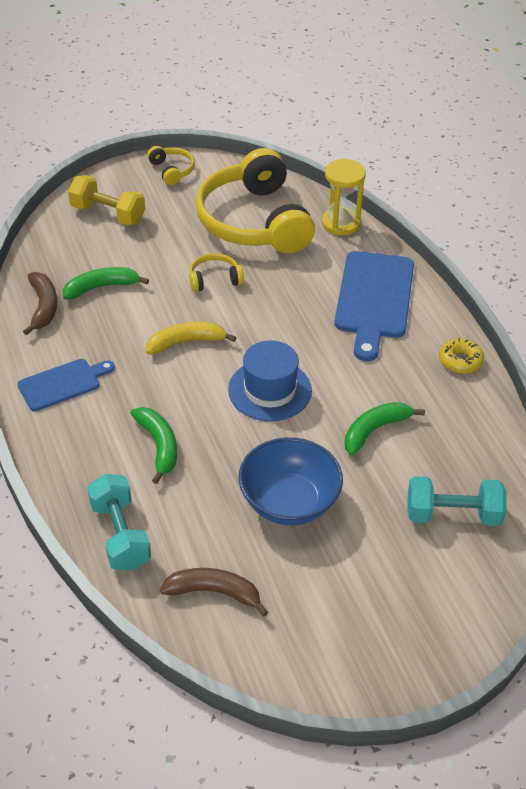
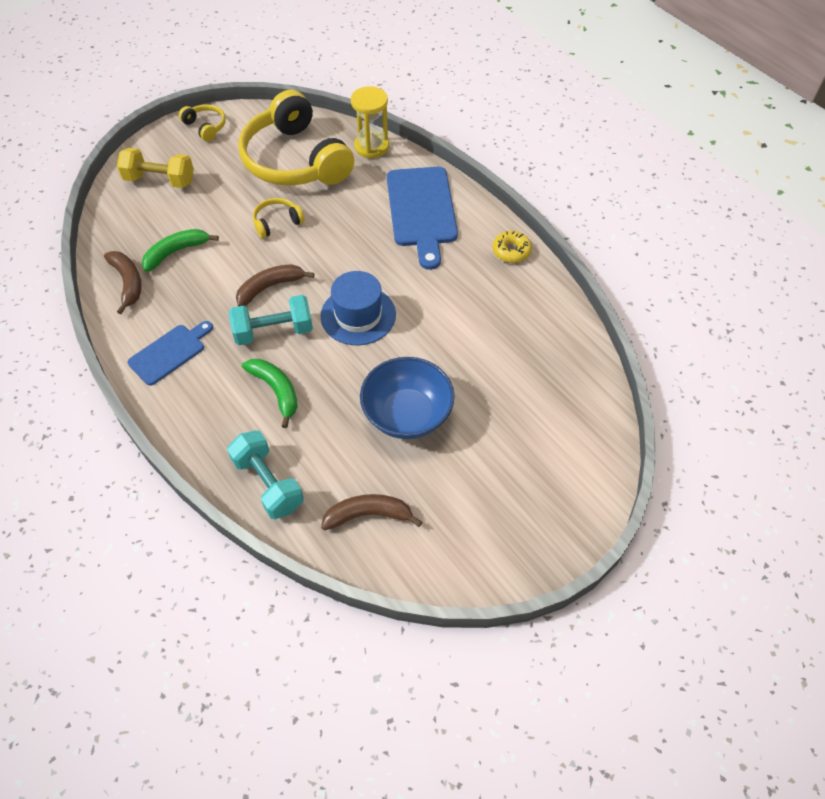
camera: 15 degrees left, 10 degrees up
yellow banana [146,322,236,355] -> brown banana [236,264,314,306]
green banana [345,402,425,455] -> none
turquoise dumbbell [407,476,507,526] -> turquoise dumbbell moved to [229,295,313,345]

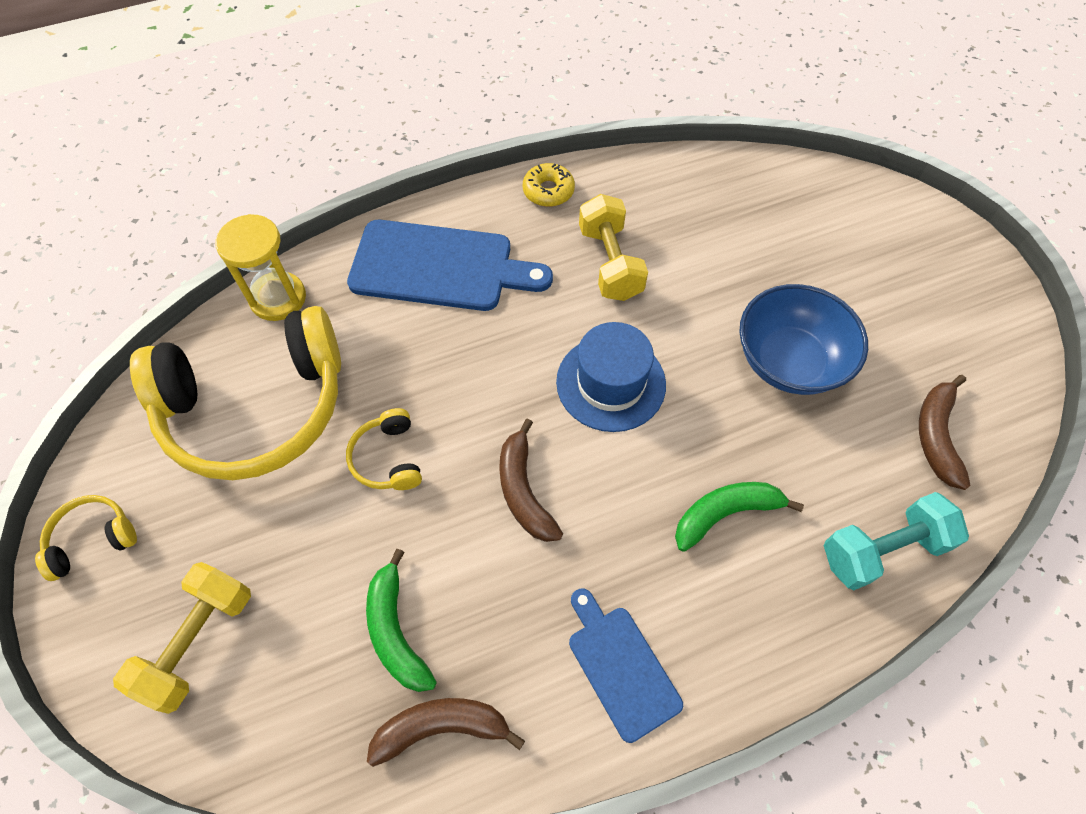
camera: 75 degrees left, 5 degrees up
turquoise dumbbell [229,295,313,345] -> none
none -> yellow dumbbell [579,194,648,301]

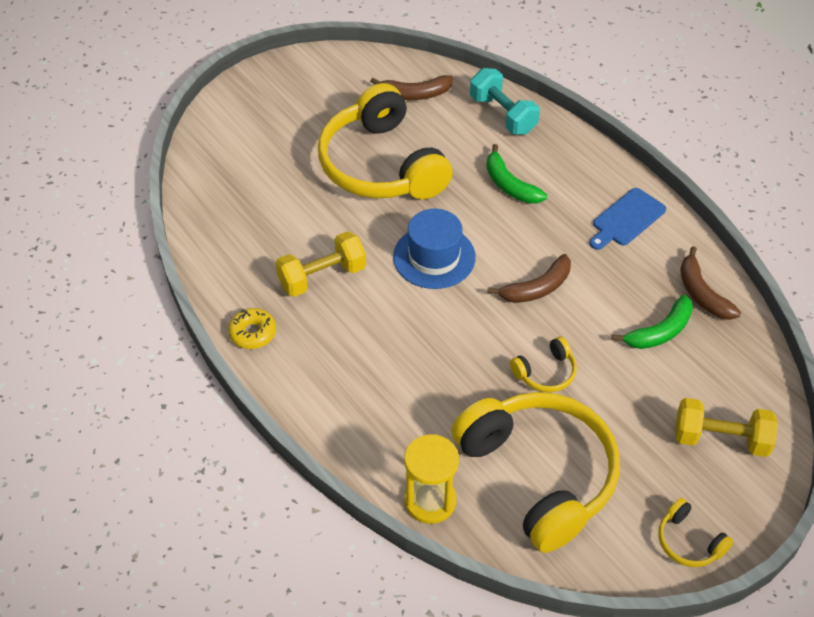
camera: 105 degrees left, 10 degrees down
blue cutting board [347,220,553,311] -> none
blue bowl [740,284,868,395] -> yellow headphones [318,83,453,199]

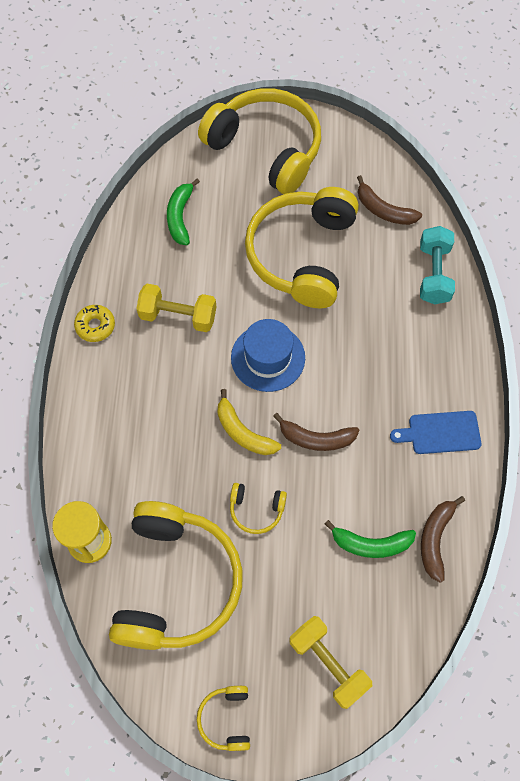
camera: 40 degrees right, 15 degrees up
green banana [486,144,547,204] -> green banana moved to [167,179,200,245]
none -> yellow headphones [198,88,321,194]
none -> yellow banana [218,389,281,455]

